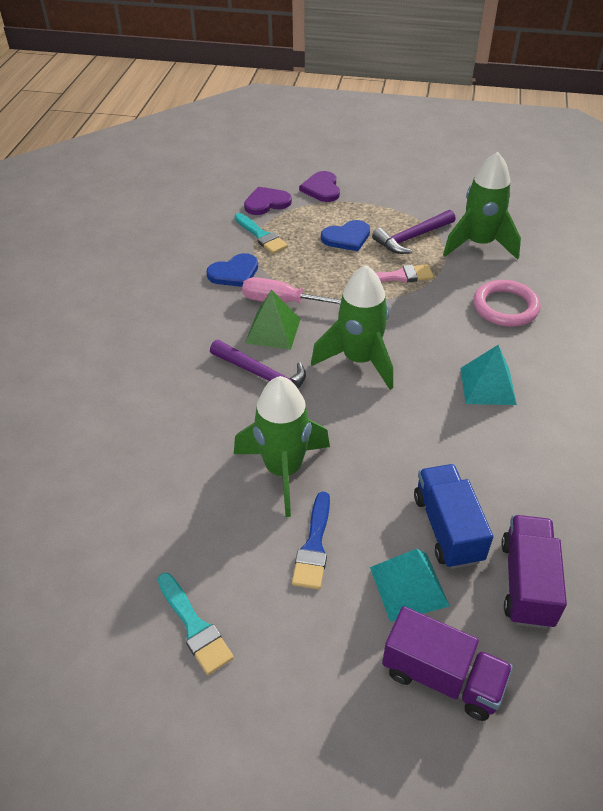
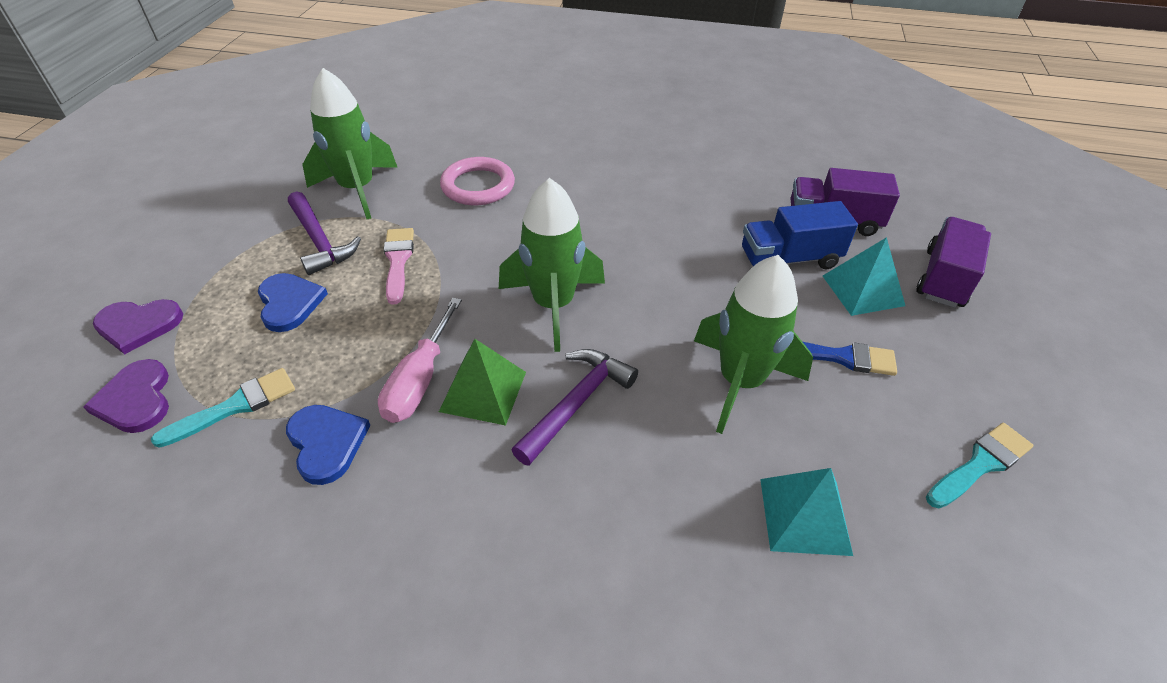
camera: 90 degrees left, 0 degrees up
turquoise pyramid [460,345,517,405] -> turquoise pyramid moved to [760,468,853,556]

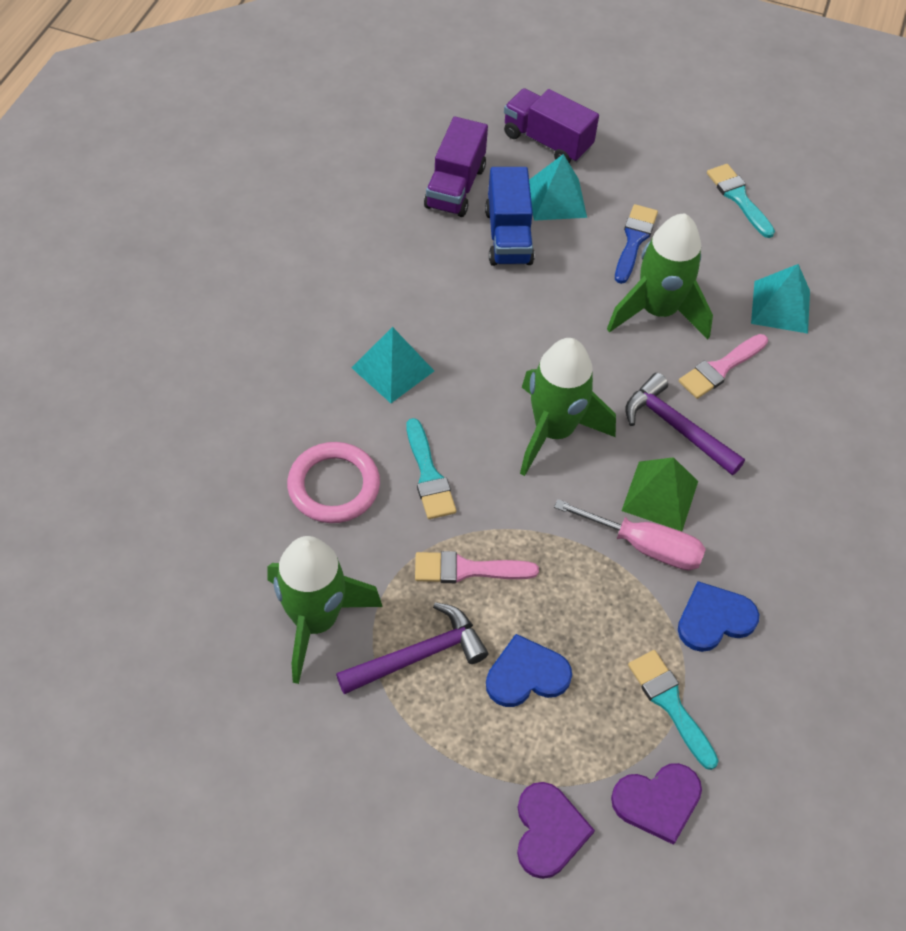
camera: 85 degrees left, 10 degrees up
none -> turquoise pyramid [351,327,434,403]
none -> turquoise brush [407,418,456,519]
none -> pink brush [679,334,768,399]

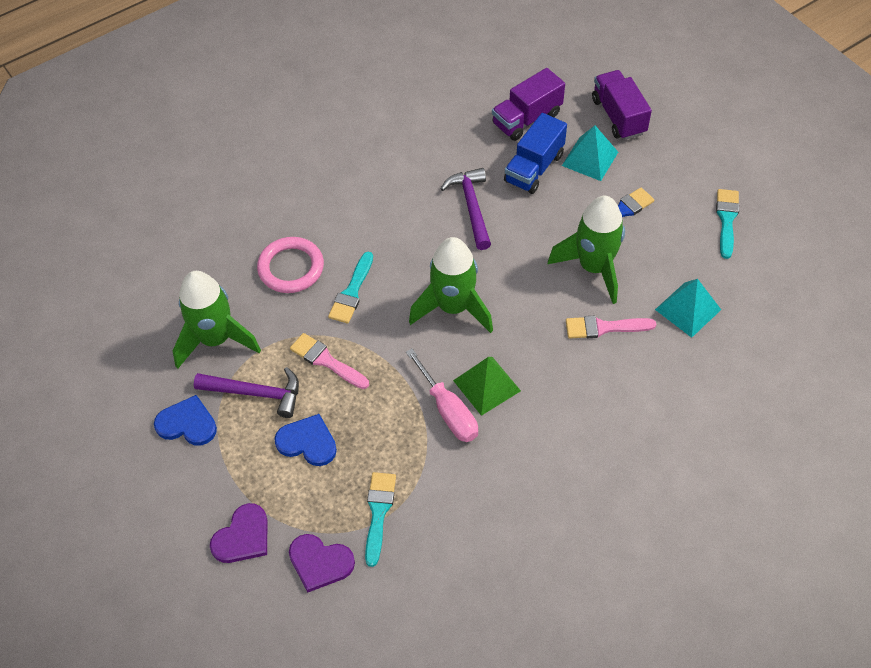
camera: 40 degrees right, 0 degrees up
turquoise pyramid [351,327,434,403] -> none
purple hammer [626,373,745,475] -> purple hammer moved to [441,168,491,250]
blue heart [678,581,759,652] -> blue heart moved to [154,395,217,445]

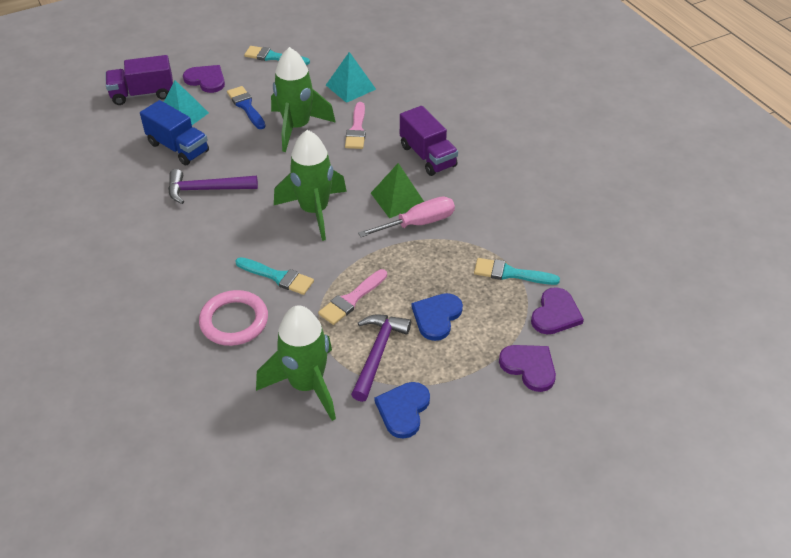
camera: 85 degrees left, 10 degrees down
purple truck [492,68,565,141] -> purple truck moved to [400,106,458,176]
none -> purple heart [183,65,225,93]

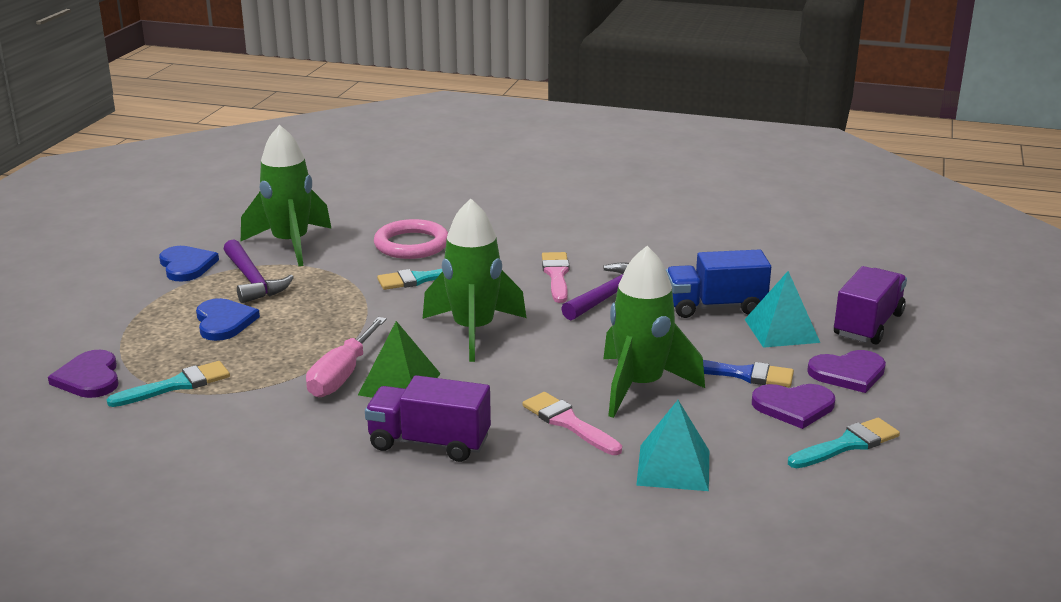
camera: 135 degrees right, 20 degrees down
pink brush [318,269,387,325] -> pink brush moved to [542,252,569,303]
purple heart [499,345,556,392] -> purple heart moved to [752,384,835,429]

